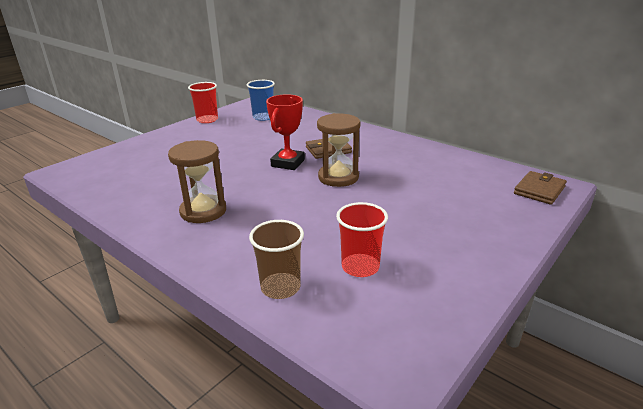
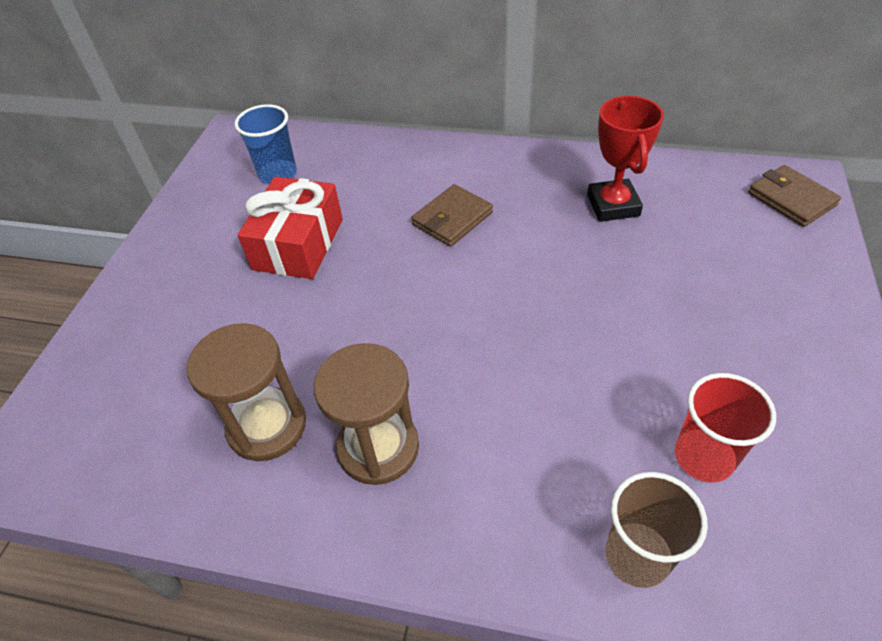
camera: 25 degrees left, 20 degrees up
red cup [188,82,218,123] -> none
red trophy [266,94,305,170] -> red trophy moved to [587,96,664,222]
brown hourglass [317,113,360,187] -> brown hourglass moved to [187,323,306,461]
brown wallet [514,171,567,205] -> brown wallet turned 45 degrees counterclockwise [748,165,841,227]
none -> red gift [238,177,343,279]

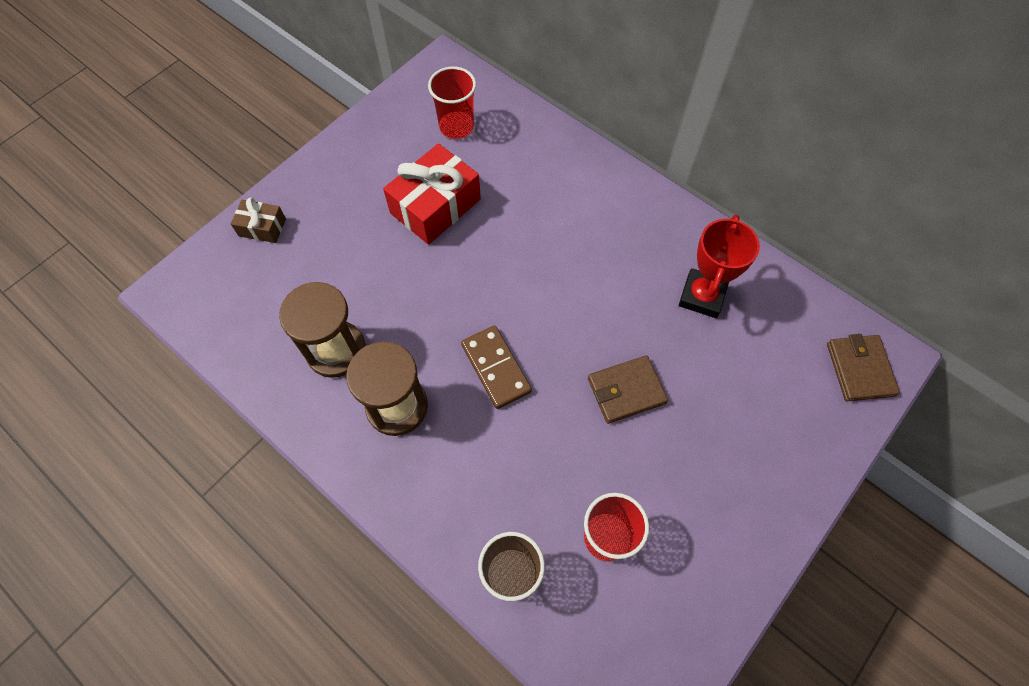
camera: 25 degrees right, 15 degrees up
blue cup [235,104,297,184] -> red cup [428,66,476,139]
brown wallet [411,184,493,247] -> brown wallet moved to [588,355,668,424]
none -> brown gift [231,197,286,243]
none -> brown domino [461,325,532,409]

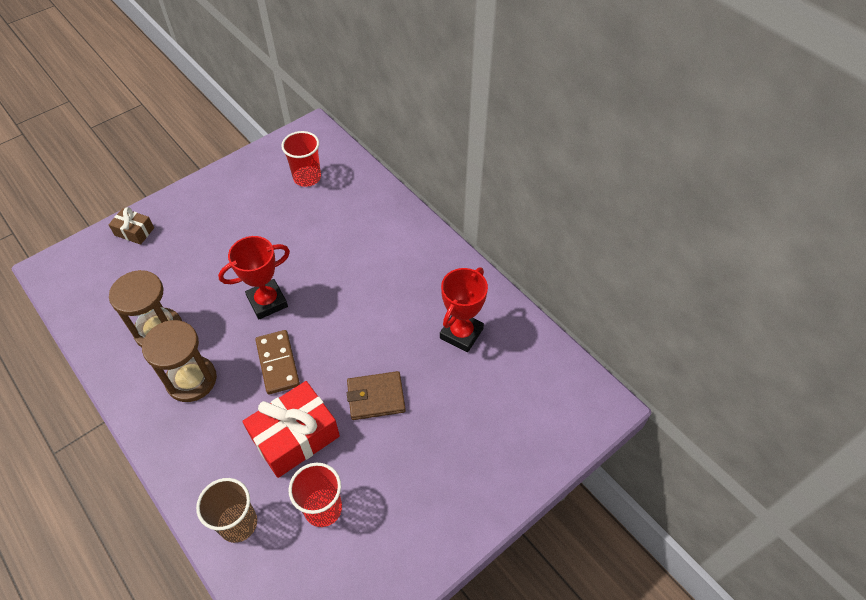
camera: 10 degrees right, 10 degrees down
red gift [383,144,481,245] -> red gift moved to [243,381,340,478]
brown wallet [827,334,900,401] -> none
none -> red trophy [218,236,290,320]

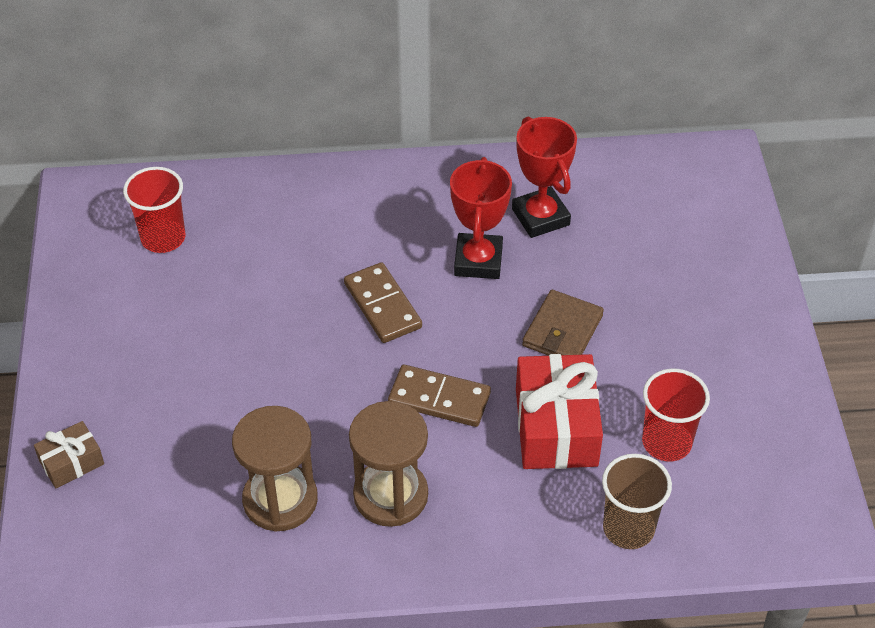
camera: 55 degrees left, 5 degrees down
red trophy [218,236,290,320] -> red trophy moved to [450,157,512,279]
none -> brown domino [344,262,422,343]

